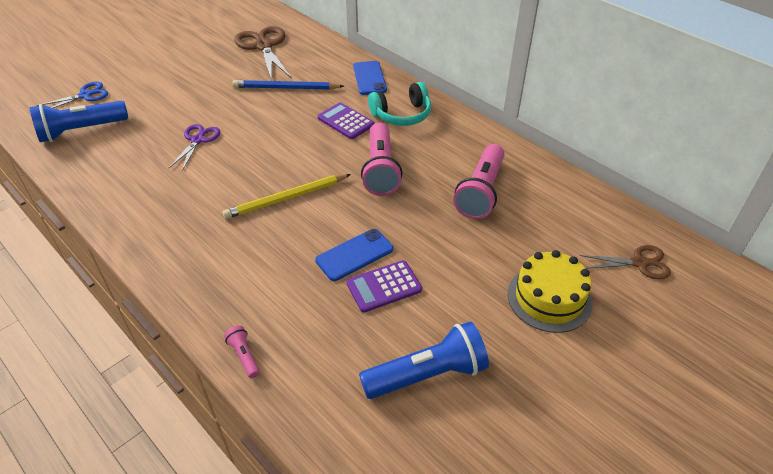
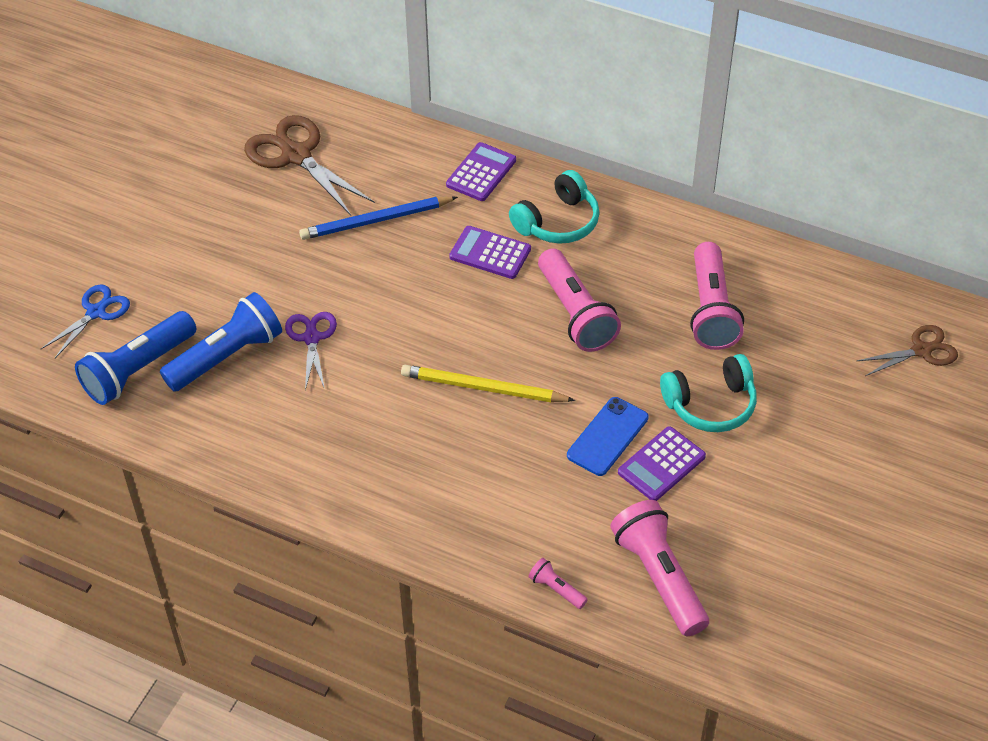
camera: 20 degrees left, 5 degrees up
yellow pencil [222,174,351,219] -> yellow pencil turned 60 degrees clockwise [401,365,575,402]
blue phone [353,61,387,95] -> purple calculator [446,142,516,201]
blue flashlight [359,321,489,399] -> blue flashlight moved to [160,292,282,392]
yellow cake [508,250,592,333] -> none
none -> pink flashlight [610,500,709,636]
none -> turquoise headphones [660,354,757,432]

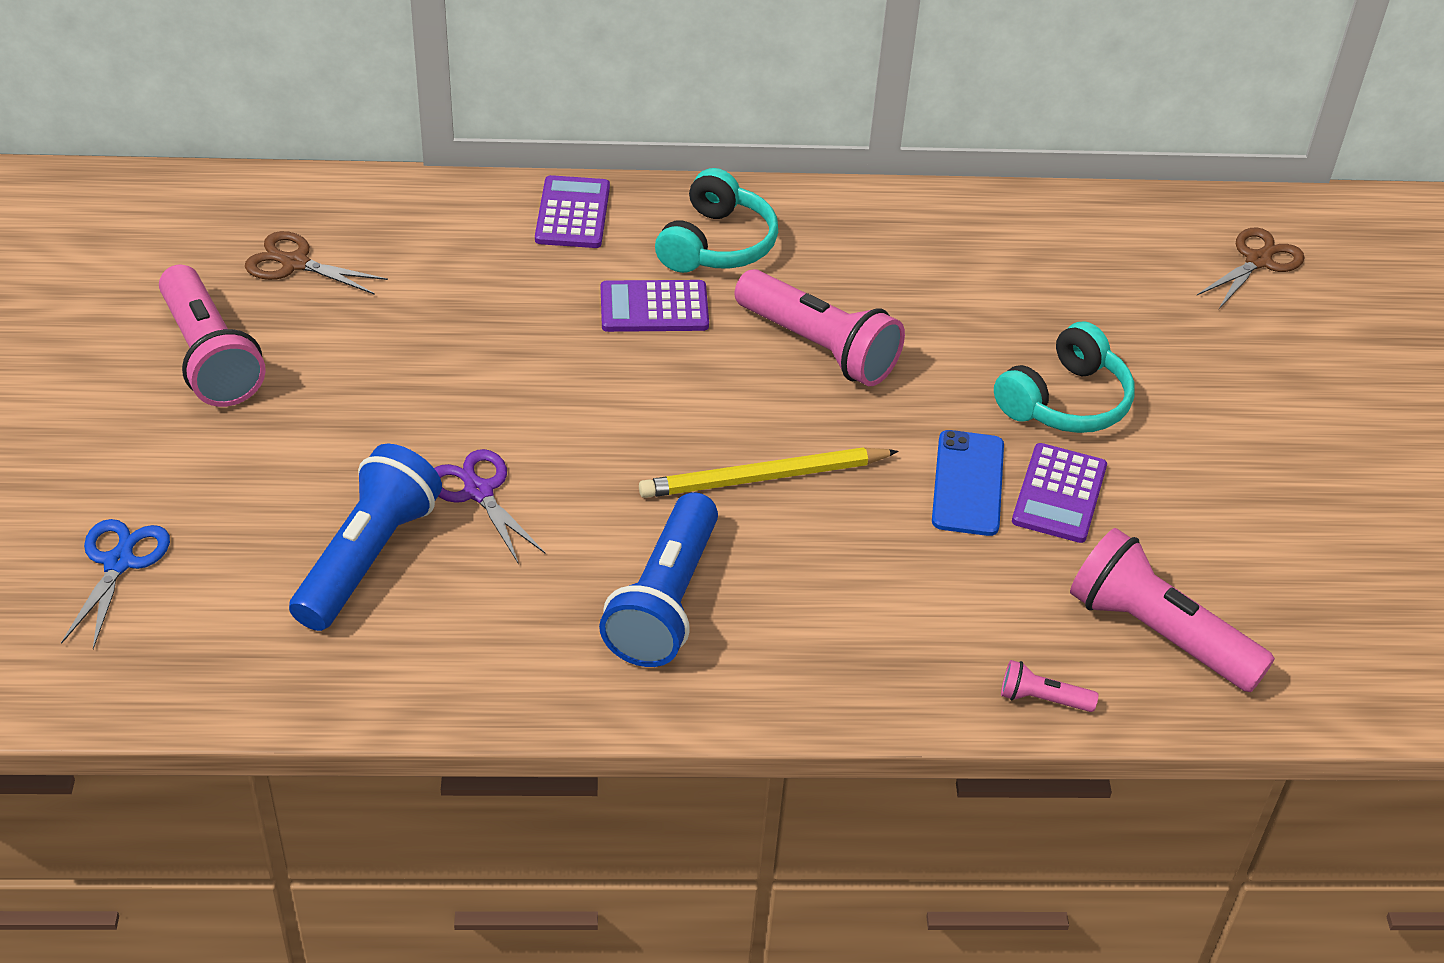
camera: 30 degrees left, 5 degrees down
blue flashlight [75,311,196,405] -> blue flashlight moved to [599,492,718,667]
brown scissors [244,115,375,215] -> brown scissors [245,231,388,295], size x0.60
blue pencil [299,196,458,240] -> none
pink flashlight [690,242,744,350] -> pink flashlight moved to [159,265,266,407]

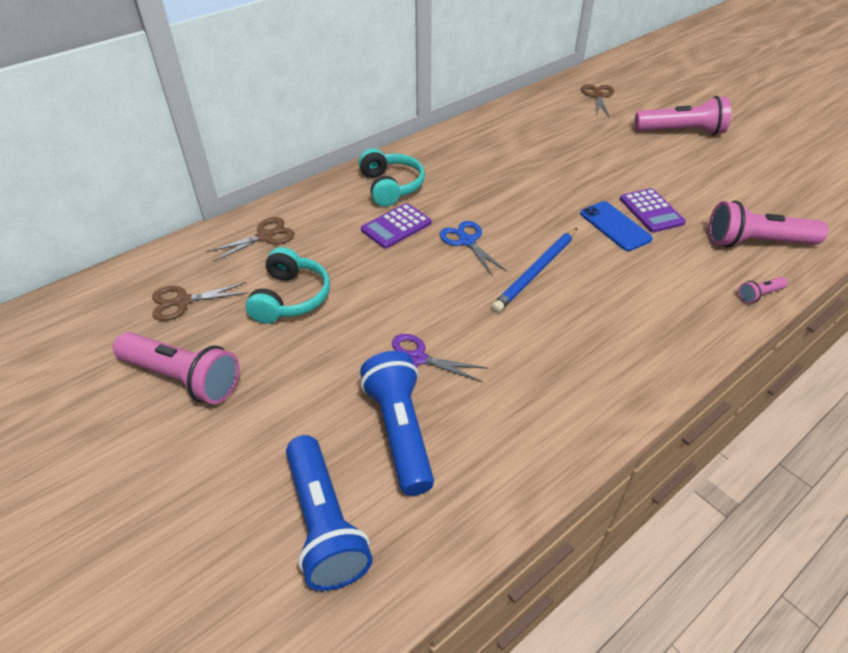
camera: 35 degrees left, 0 degrees up
blue scissors [61,519,170,649] -> blue scissors moved to [439,221,507,276]
purple calculator [535,175,610,248] -> none
blue flashlight [599,492,718,667] -> blue flashlight moved to [286,435,373,591]
yellow pencil [639,447,899,498] -> blue pencil [492,228,577,313]
pink flashlight [734,269,905,386] -> pink flashlight moved to [635,96,731,135]
turquoise headphones [994,321,1135,433] -> turquoise headphones moved to [245,247,330,324]
none -> brown scissors [206,217,294,262]

